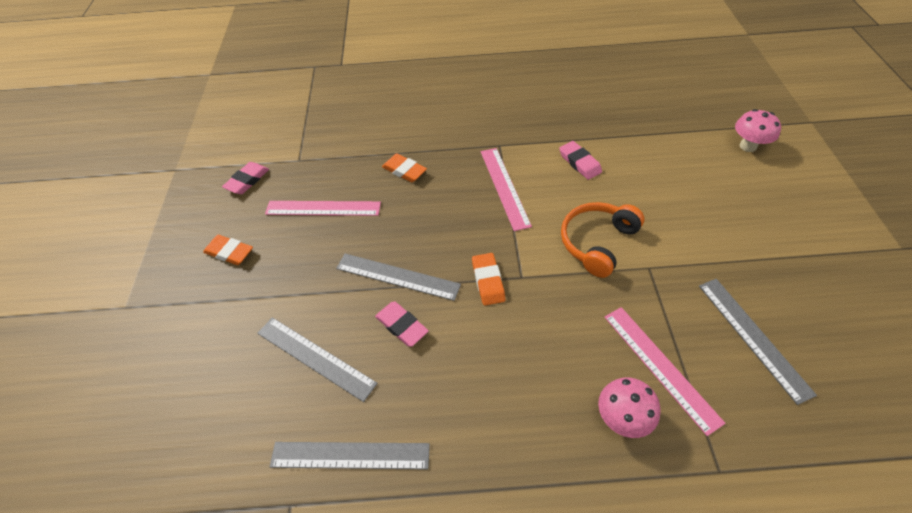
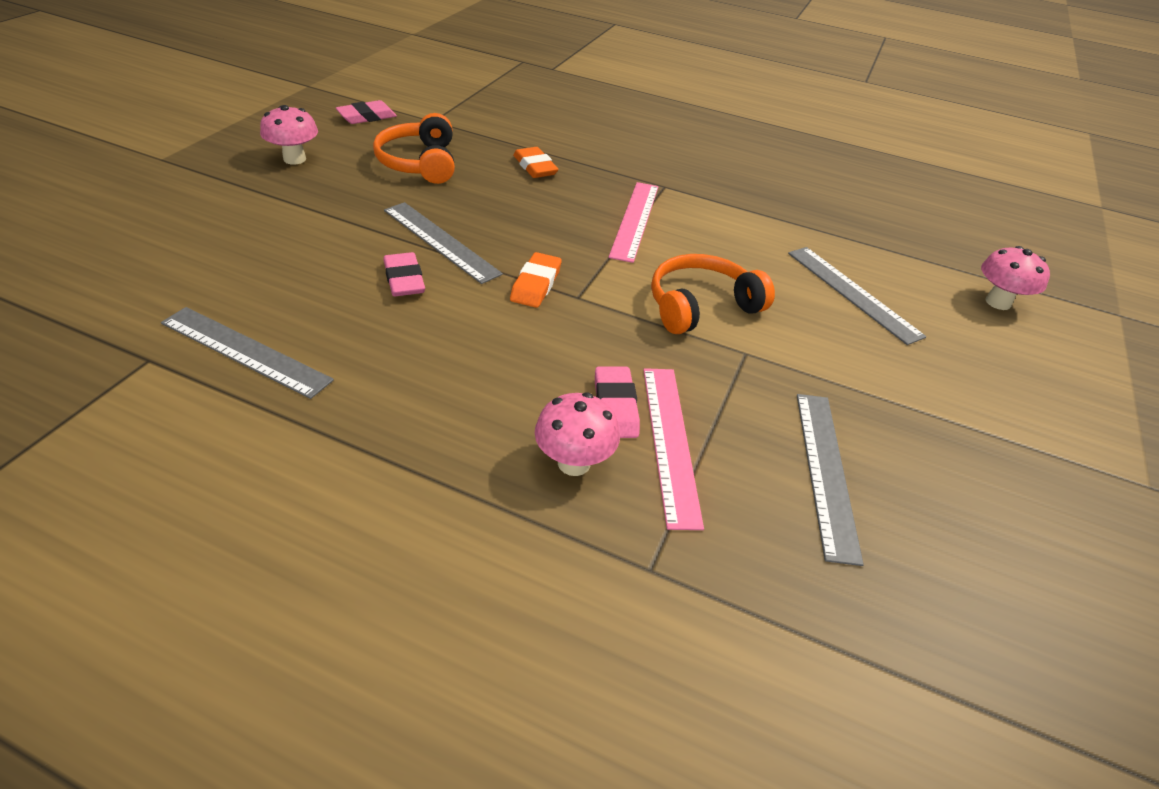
camera: 20 degrees right, 10 degrees down
orange eraser [203,235,253,265] -> pink mushroom [260,105,318,165]
grey ruler [257,317,378,402] -> grey ruler moved to [788,247,926,345]
pink ruler [265,201,381,216] -> orange headphones [373,113,455,184]
pink eraser [559,141,602,180] -> pink eraser moved to [595,366,640,438]

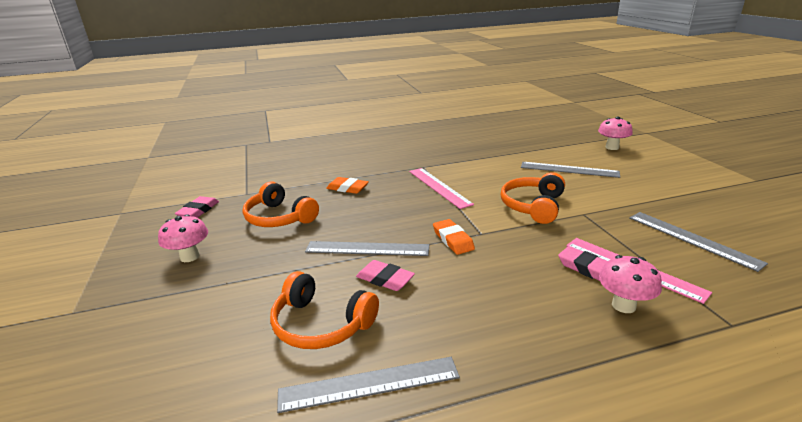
camera: 35 degrees left, 15 degrees down
none -> orange headphones [270,271,379,349]

